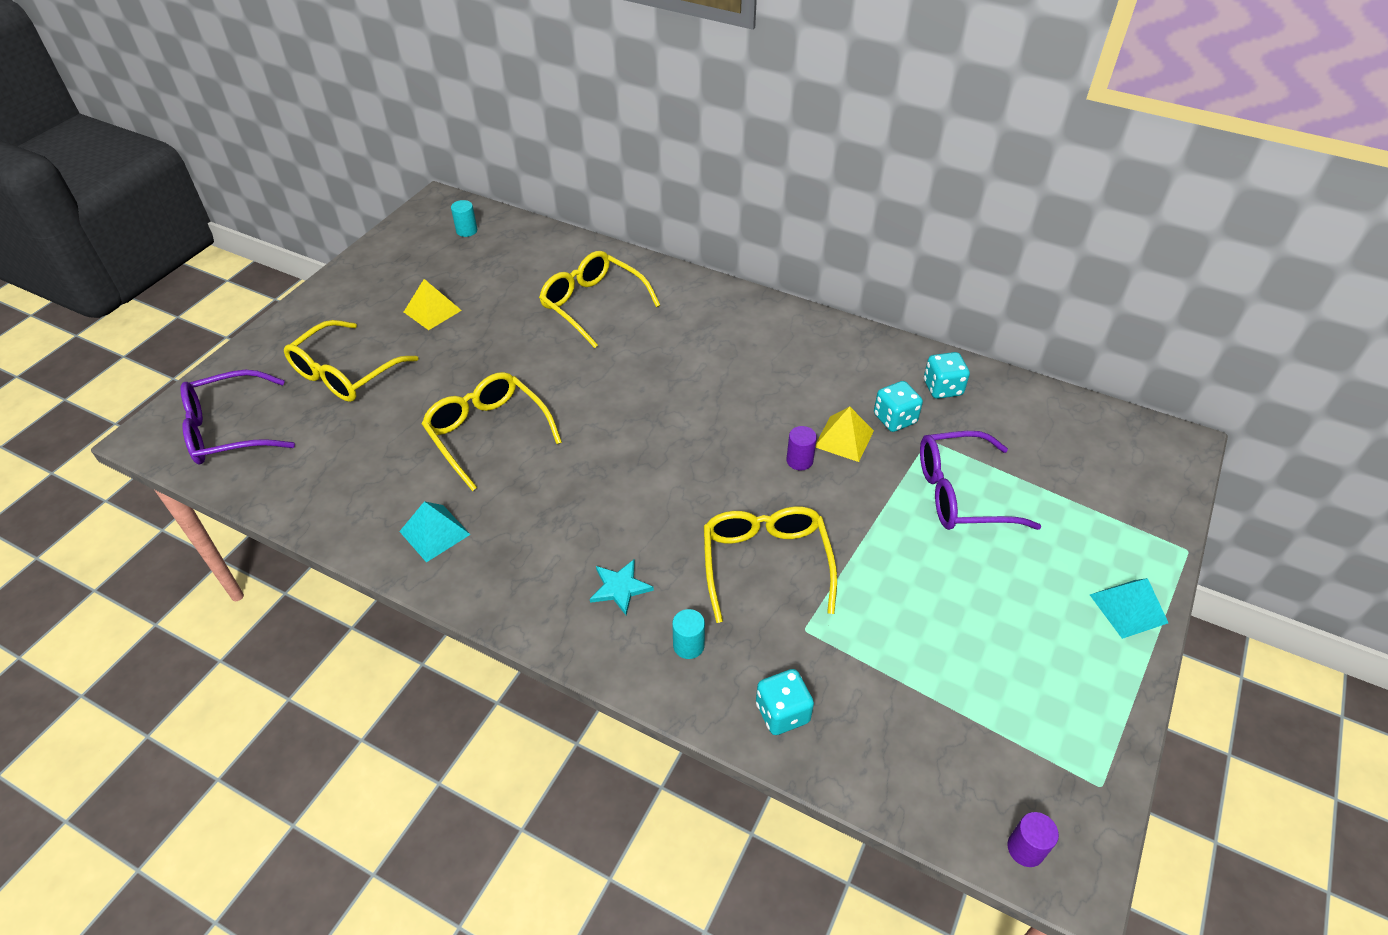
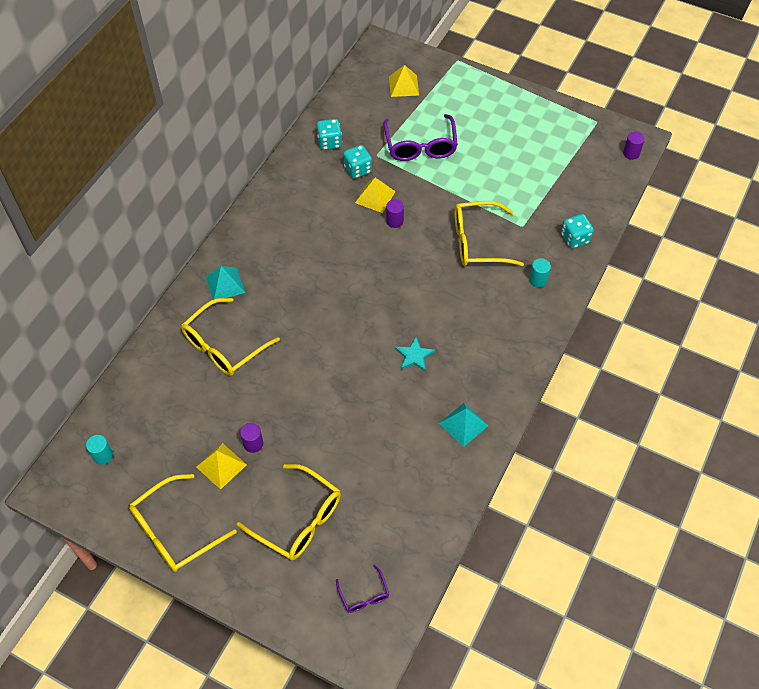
camera: 90 degrees left, 10 degrees up
purple glasses [180,370,295,465] -> purple glasses [336,565,389,613], size x0.51
yellow glasses [422,372,562,491] -> yellow glasses moved to [129,474,237,572]
turquoise star [590,560,654,615] -> turquoise star moved to [395,337,435,372]
turquoise pyramid [1090,578,1168,639] -> turquoise pyramid moved to [206,266,245,300]
none -> purple cylinder [240,423,263,453]
none -> yellow pyramid [389,65,419,97]

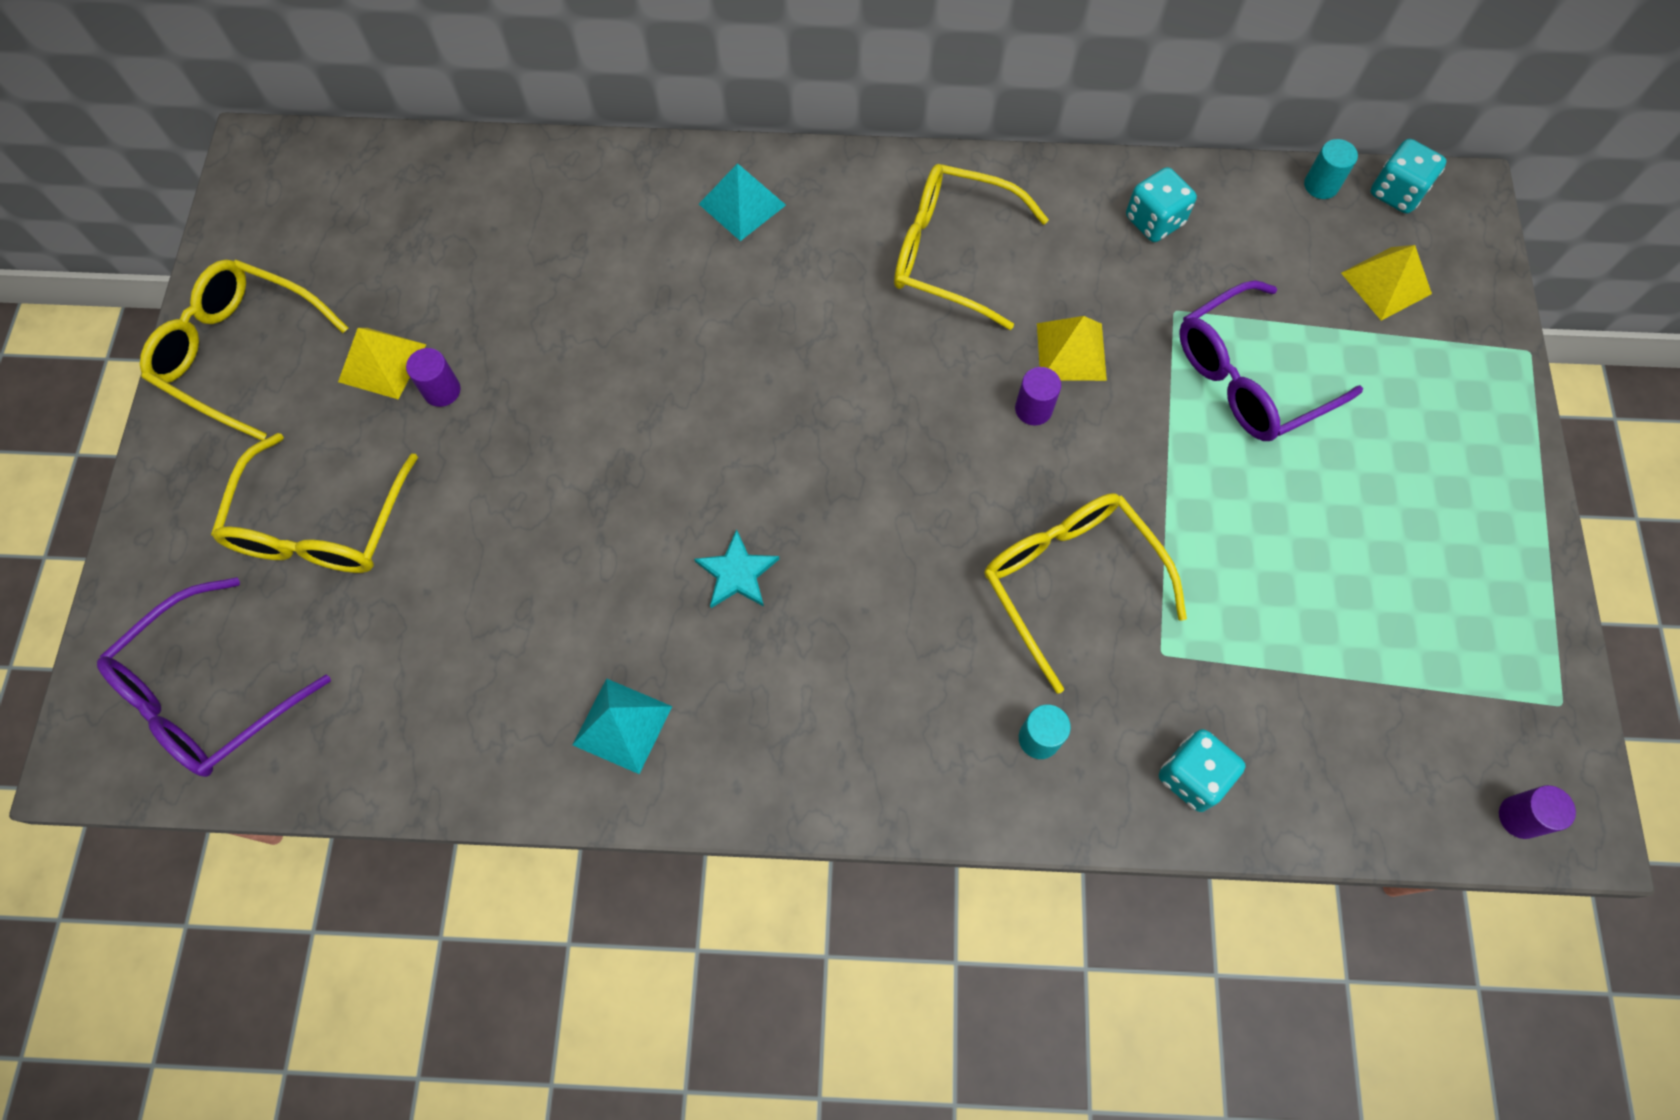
camera: 65 degrees right, 10 degrees up
turquoise cylinder [86,435,113,465] -> turquoise cylinder moved to [1304,139,1358,199]
yellow glasses [181,298,280,376] -> yellow glasses moved to [894,164,1049,330]
purple glasses [336,565,389,613] -> purple glasses [97,577,331,777], size x1.96
turquoise dice [343,145,372,179] -> turquoise dice moved to [1370,139,1447,214]

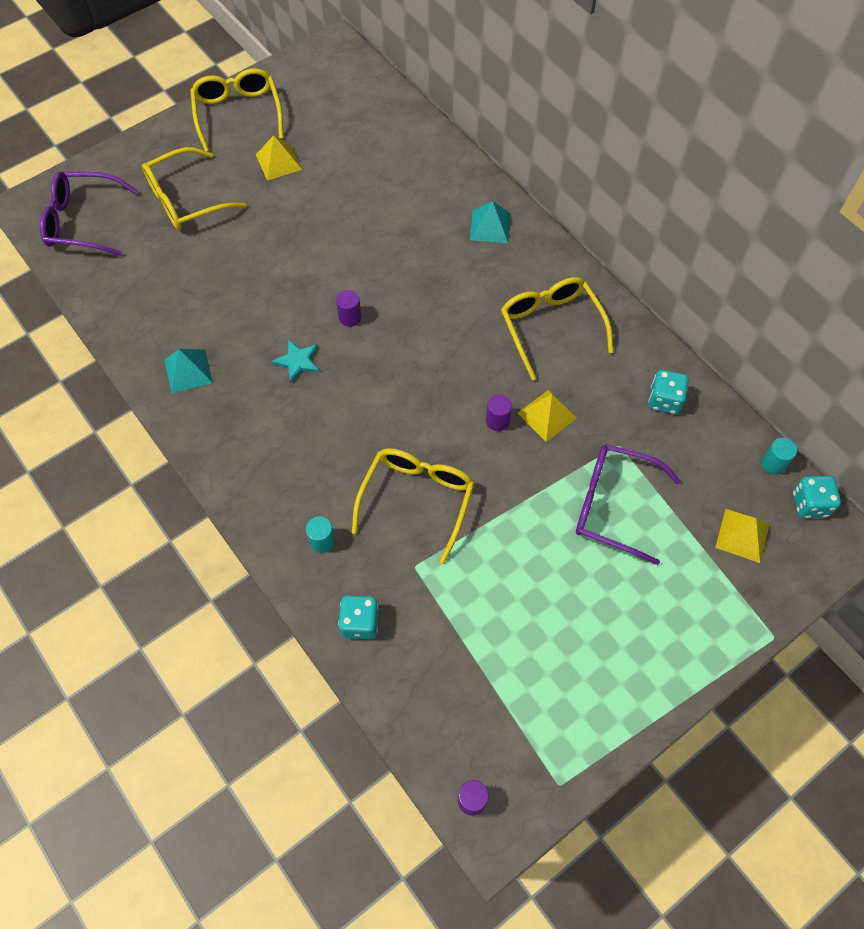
camera: 50 degrees right, 5 degrees down
purple cylinder [406,348,461,407] -> purple cylinder moved to [336,290,361,327]

